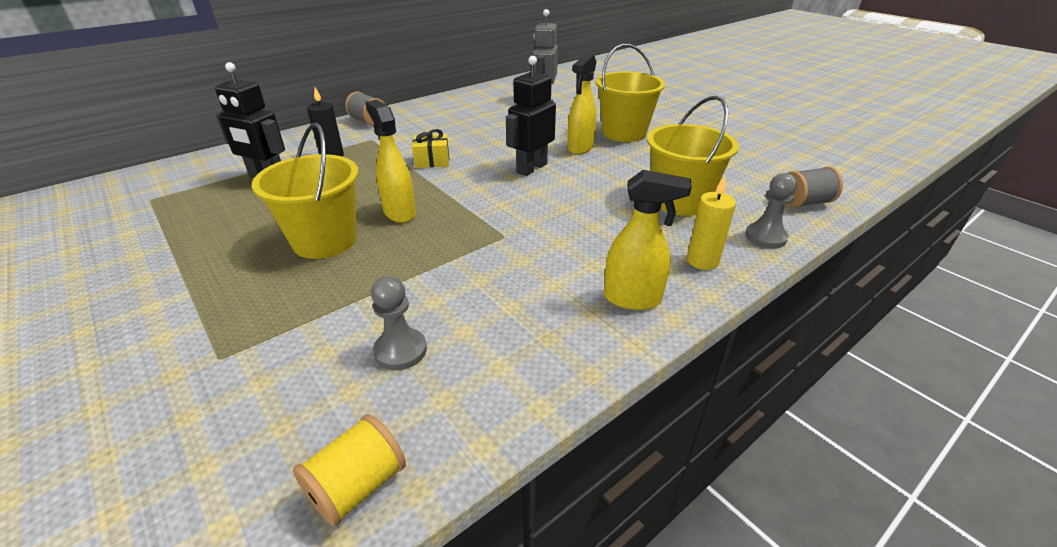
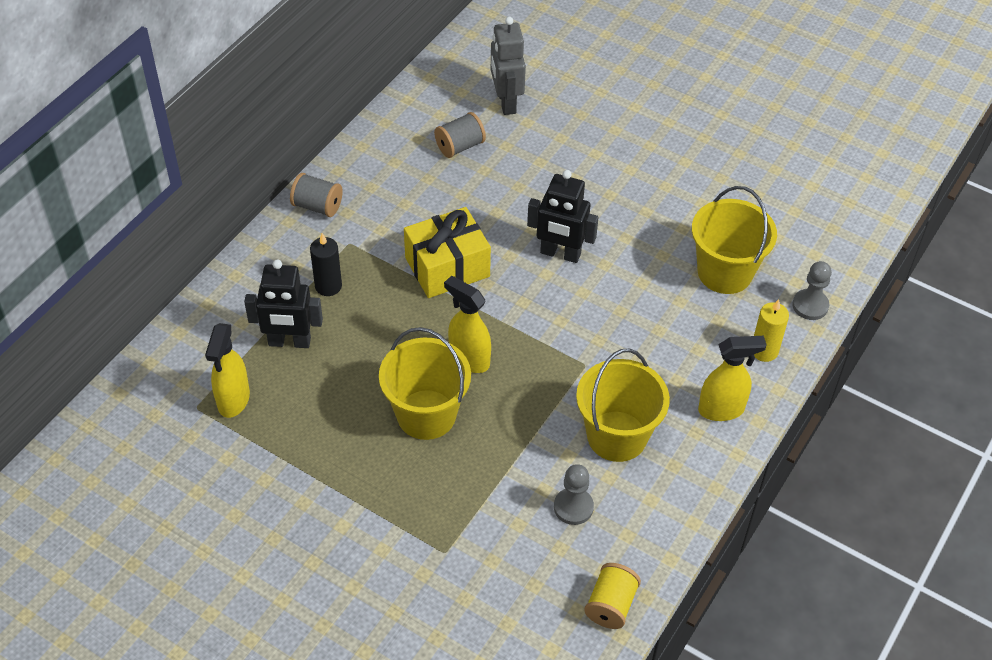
camera: 20 degrees left, 15 degrees up
yellow gift [412,129,449,168] -> yellow gift [404,207,491,298], size x1.81
black robot [506,56,556,176] -> black robot turned 90 degrees counterclockwise [527,170,599,263]
yellow spray bottle [567,54,597,154] -> yellow spray bottle moved to [205,323,250,418]
yellow bucket [596,44,665,142] -> yellow bucket moved to [576,349,670,462]
grey spool [785,166,843,208] -> grey spool moved to [434,112,486,158]

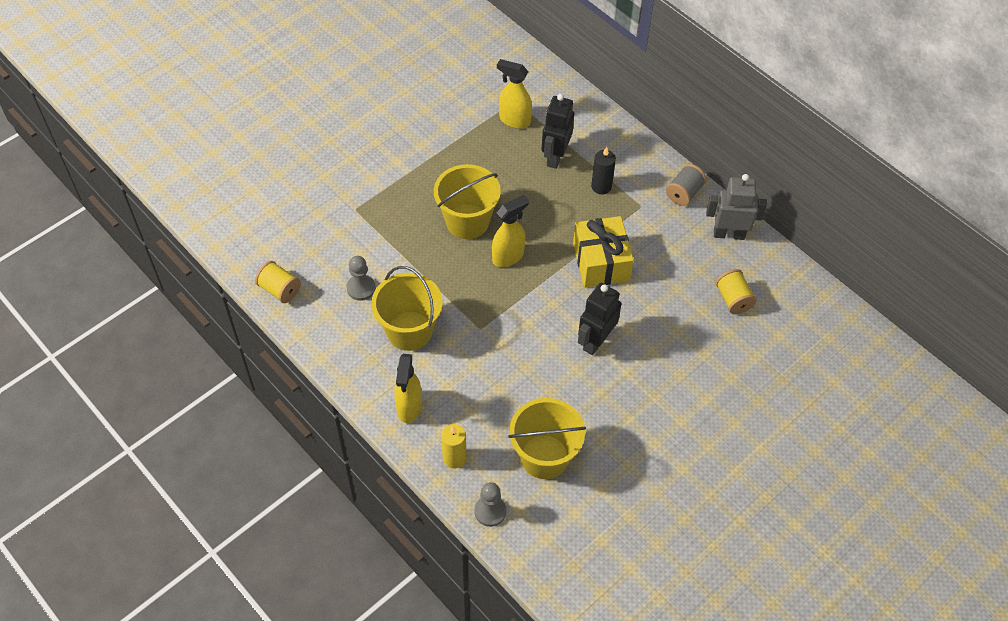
camera: 105 degrees right, 5 degrees up
grey spool [434,112,486,158] -> yellow spool [716,269,757,314]
grey robot [491,17,526,115] -> grey robot moved to [706,174,767,240]

